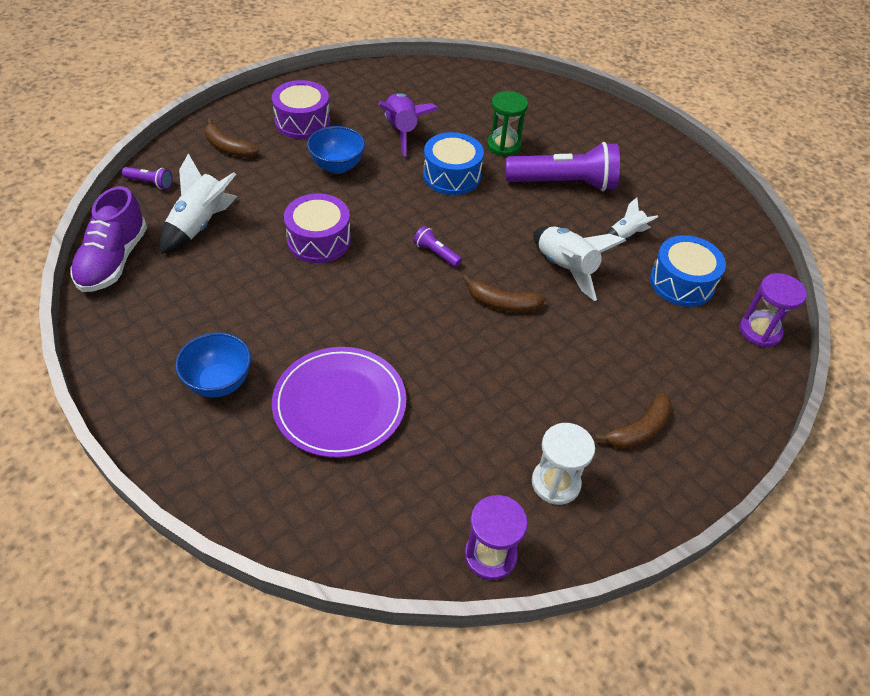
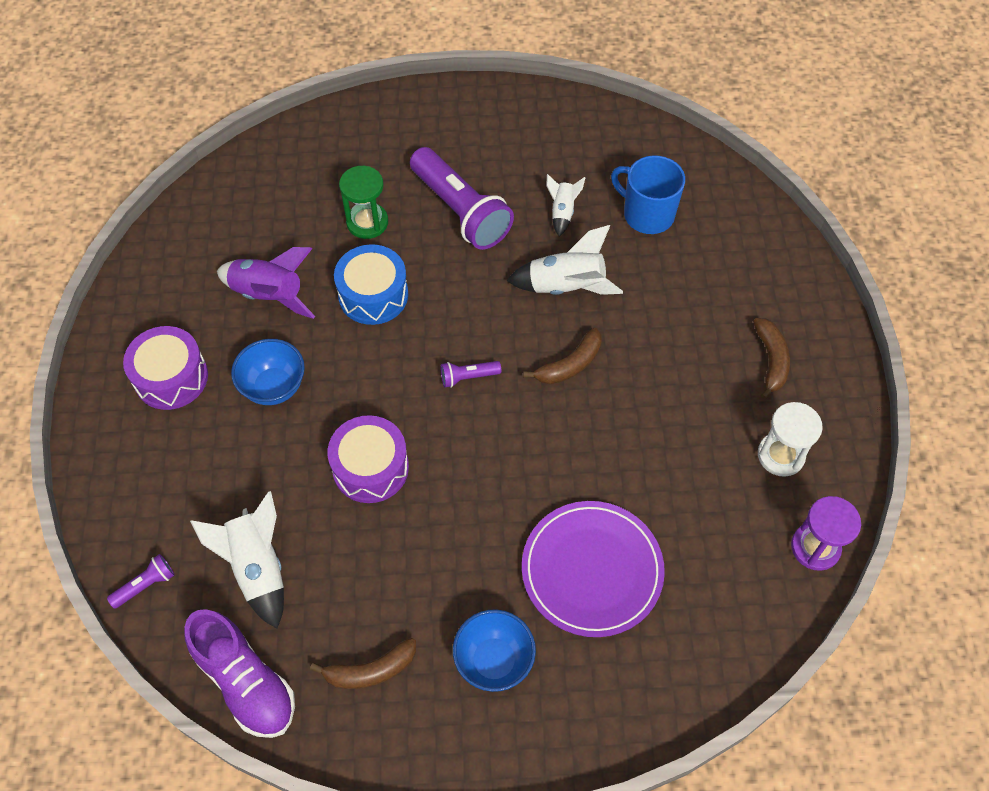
camera: 50 degrees left, 10 degrees up
brown banana [204,119,259,158] -> brown banana moved to [310,638,416,689]
purple flashlight [506,142,620,191] -> purple flashlight turned 105 degrees clockwise [410,147,514,250]
blue drum [650,235,726,307] -> blue mug [611,155,685,234]
purple hourglass [740,273,807,347] -> none

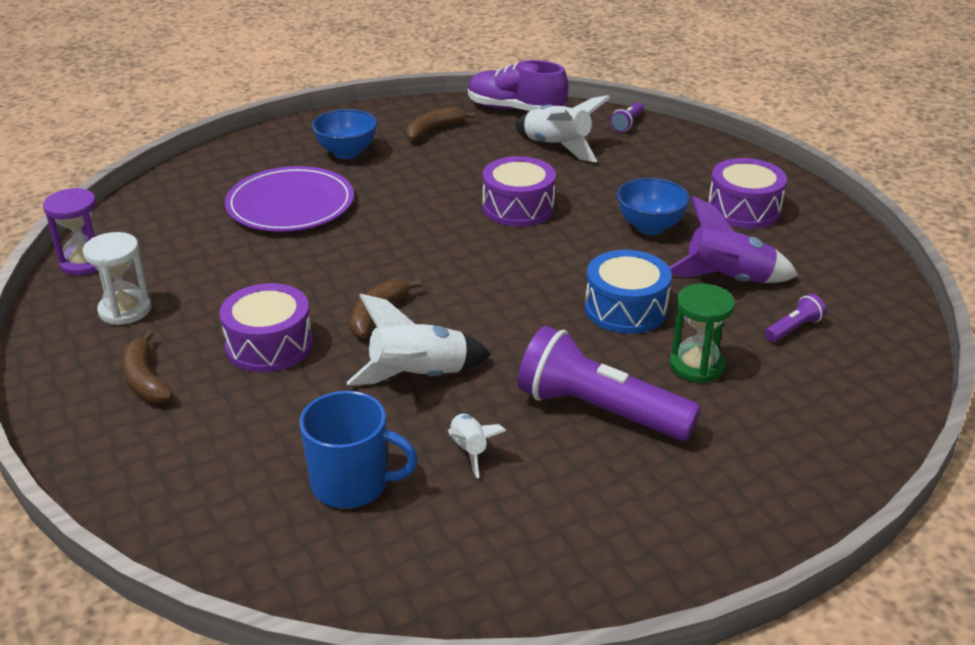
camera: 155 degrees right, 25 degrees down
purple flashlight [441,361,501,388] -> purple flashlight moved to [765,294,826,342]
none -> purple drum [219,283,313,373]

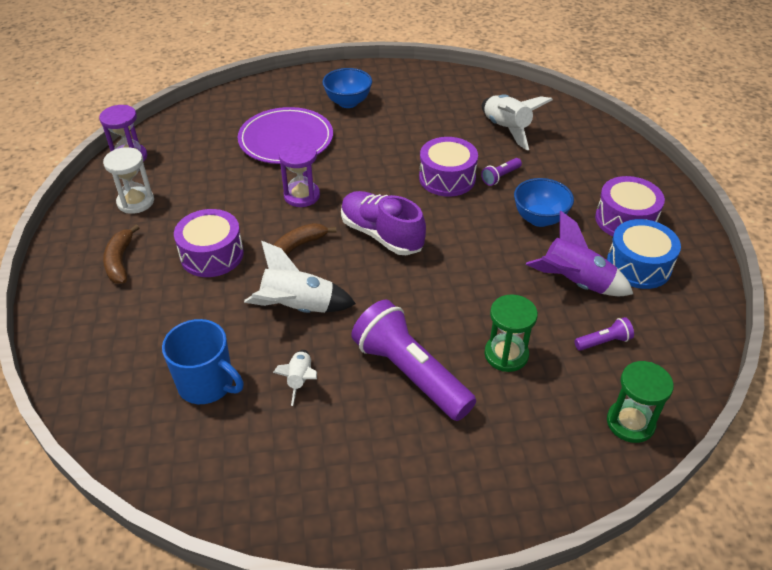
camera: 20 degrees right, 10 degrees up
brown banana [406,107,475,141] -> none
purple shoe [468,60,568,111] -> purple shoe moved to [341,191,426,255]
blue drum [585,250,672,334] -> blue drum moved to [607,219,681,289]
purple flashlight [610,102,644,132] -> purple flashlight moved to [481,158,522,186]
none -> purple hourglass [279,141,320,207]
none -> green hourglass [607,361,674,443]

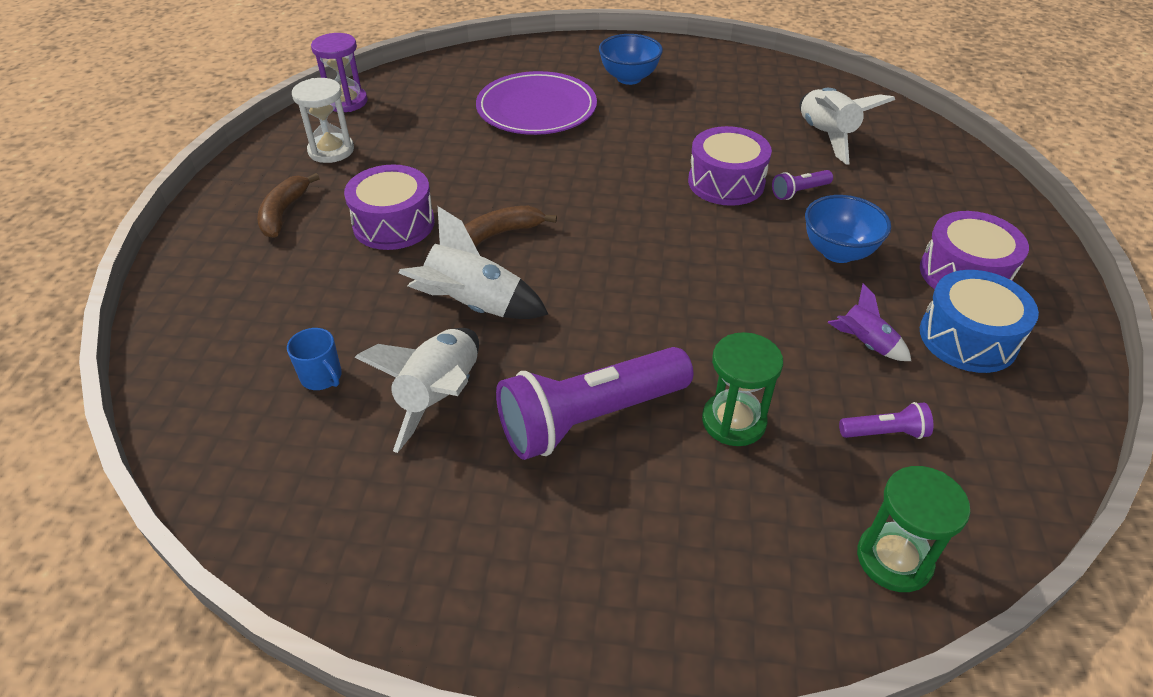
camera: 15 degrees right, 0 degrees up
blue mug [162,319,244,404] -> blue mug [287,328,342,390], size x0.55
white rocket [273,350,317,406] -> white rocket [355,328,479,453], size x1.77
purple hourglass [279,141,320,207] -> none
purple shoe [341,191,426,255] -> none
purple flashlight [351,299,476,421] -> purple flashlight turned 90 degrees counterclockwise [496,347,693,460]
purple rocket [526,211,633,296] -> purple rocket [827,284,911,361], size x0.56

